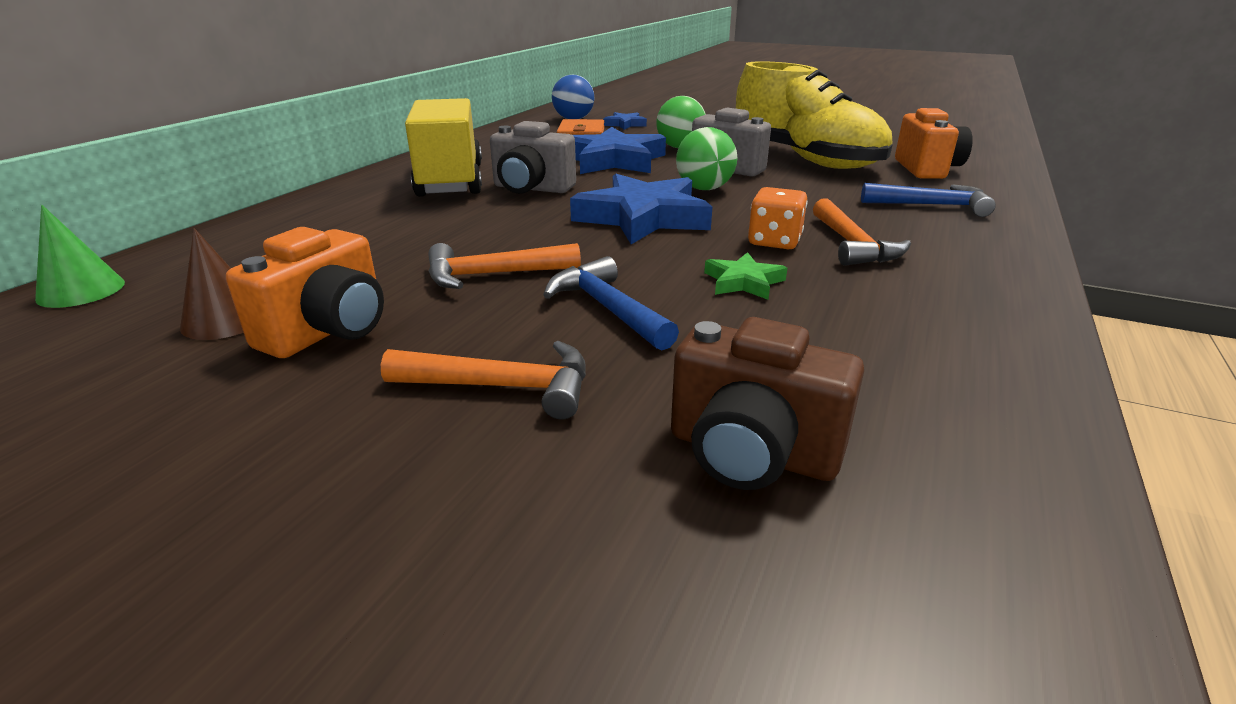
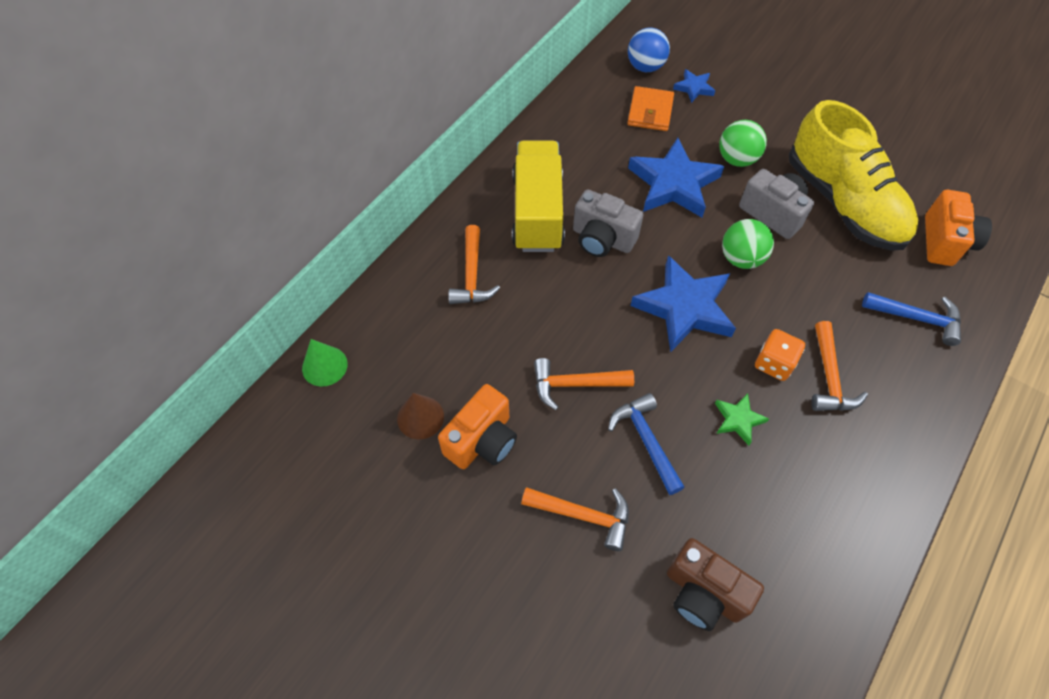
camera: 10 degrees right, 30 degrees up
none -> orange hammer [448,225,500,304]

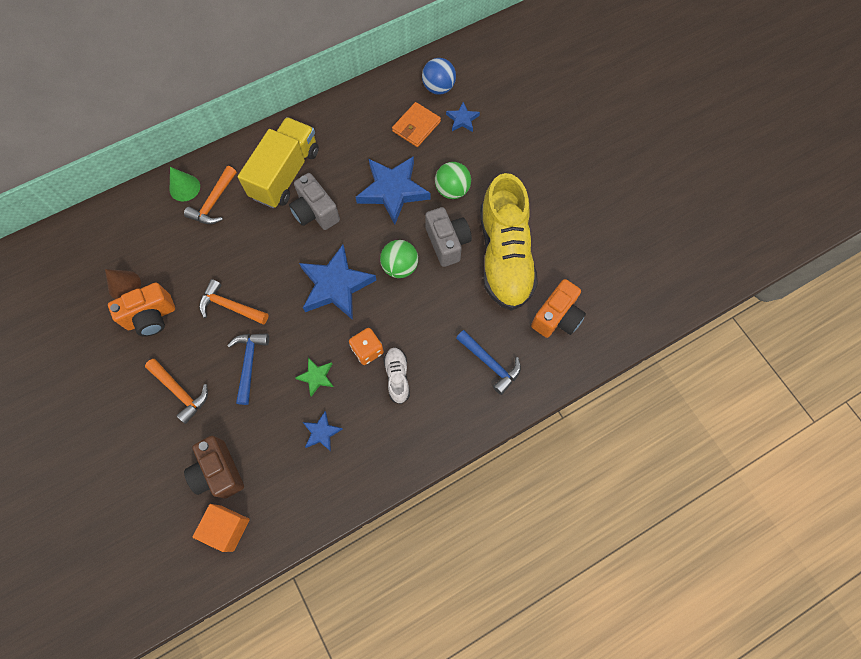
camera: 25 degrees right, 10 degrees up
green cone [302,339,348,387] -> green cone moved to [170,167,200,201]
orange hammer [811,321,868,411] -> white shoe [383,347,410,404]
none -> orange cube [193,504,250,552]
none -> blue star [303,411,343,451]

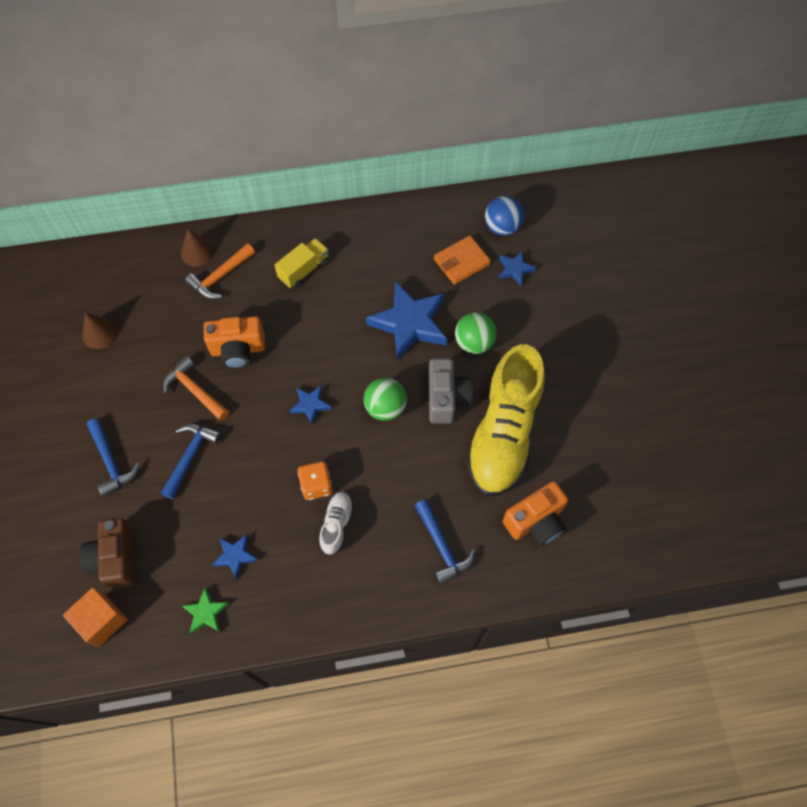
camera: 20 degrees right, 5 degrees down
orange camera [108,283,175,337] -> orange camera moved to [204,316,265,369]
orange hammer [145,359,208,424] -> blue hammer [87,418,140,497]
green cone [170,167,200,201] -> brown cone [181,229,214,267]
yellow truck [238,117,319,208] -> yellow truck [274,238,329,288], size x0.56
grey camera [289,173,340,230] -> none
green star [295,358,334,397] -> green star moved to [182,588,229,634]
blue star [299,245,376,320] -> blue star [290,385,332,424], size x0.48

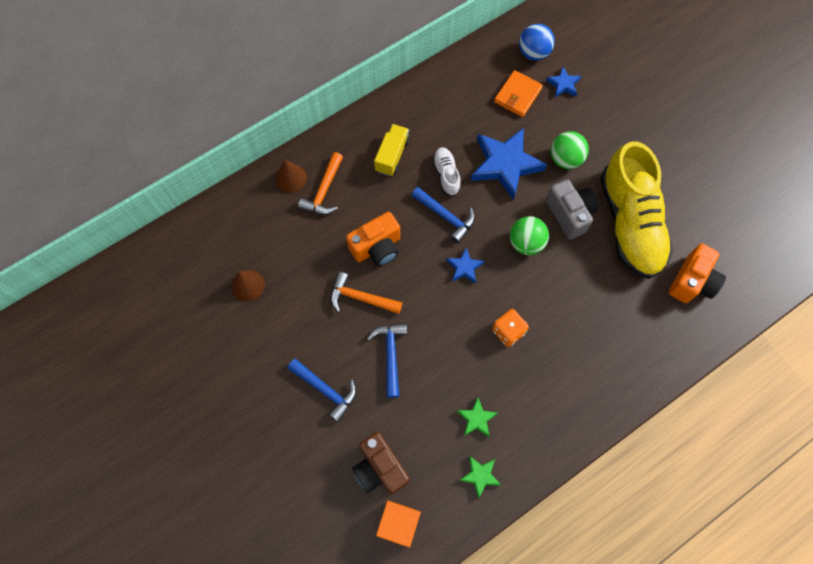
camera: 25 degrees left, 5 degrees up
blue star [212,534,258,579] -> green star [457,398,497,437]
white shoe [319,492,354,556] -> white shoe moved to [432,148,461,197]
blue hammer [415,499,475,585] -> blue hammer moved to [411,187,475,243]

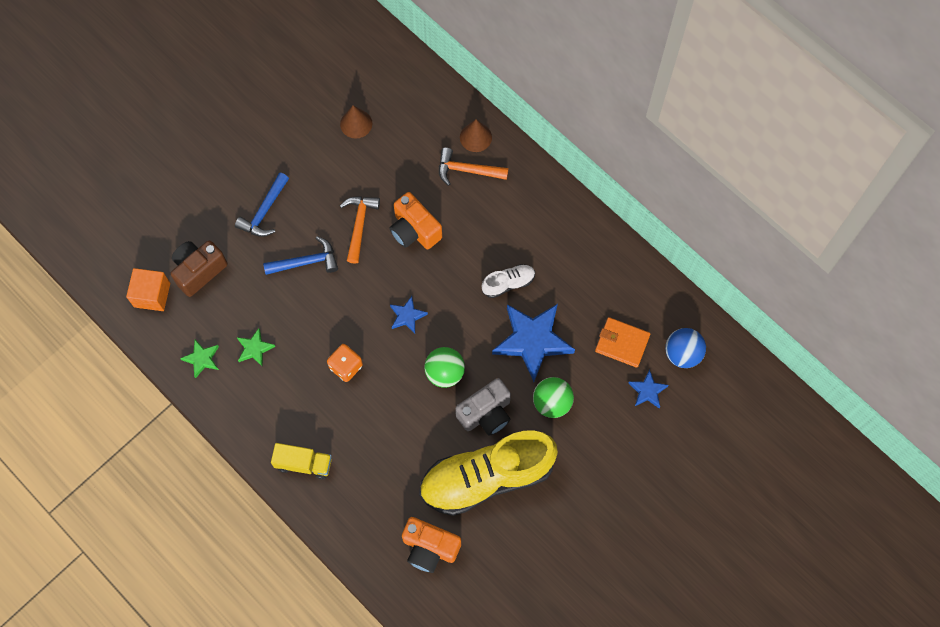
camera: 80 degrees right, 0 degrees up
yellow truck [374,124,410,176] -> yellow truck moved to [271,443,332,479]
blue hammer [411,187,475,243] -> none

